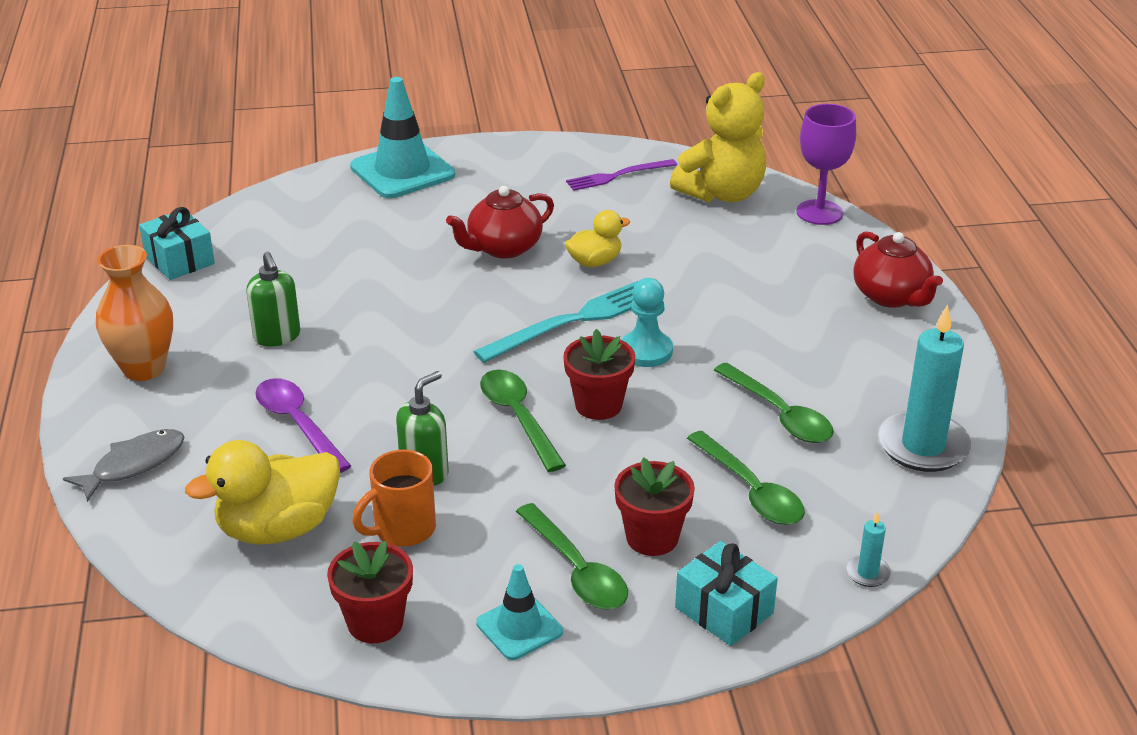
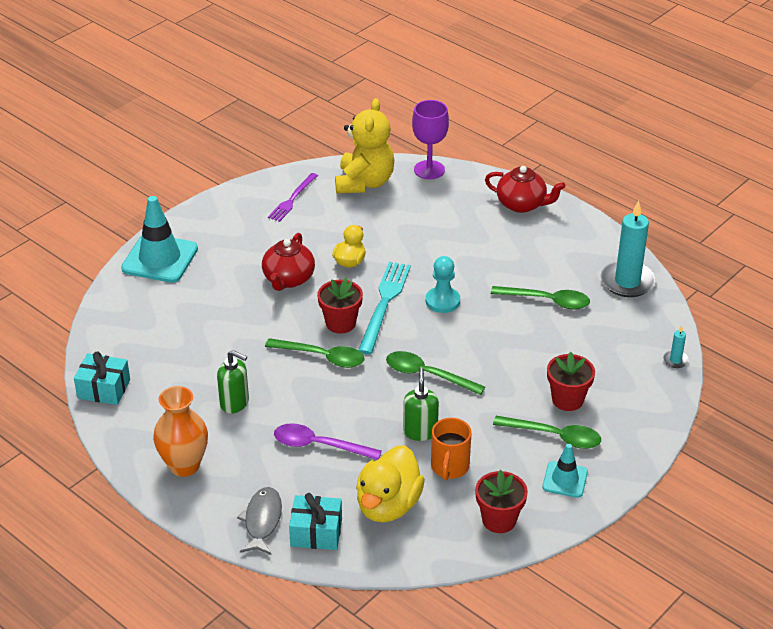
camera: 40 degrees left, 5 degrees up
red flower pot [563,329,635,420] -> red flower pot moved to [317,277,363,334]
turquoise gift [675,541,778,646] -> turquoise gift moved to [289,493,342,550]
green spoon [687,431,805,525] -> green spoon moved to [265,338,365,368]

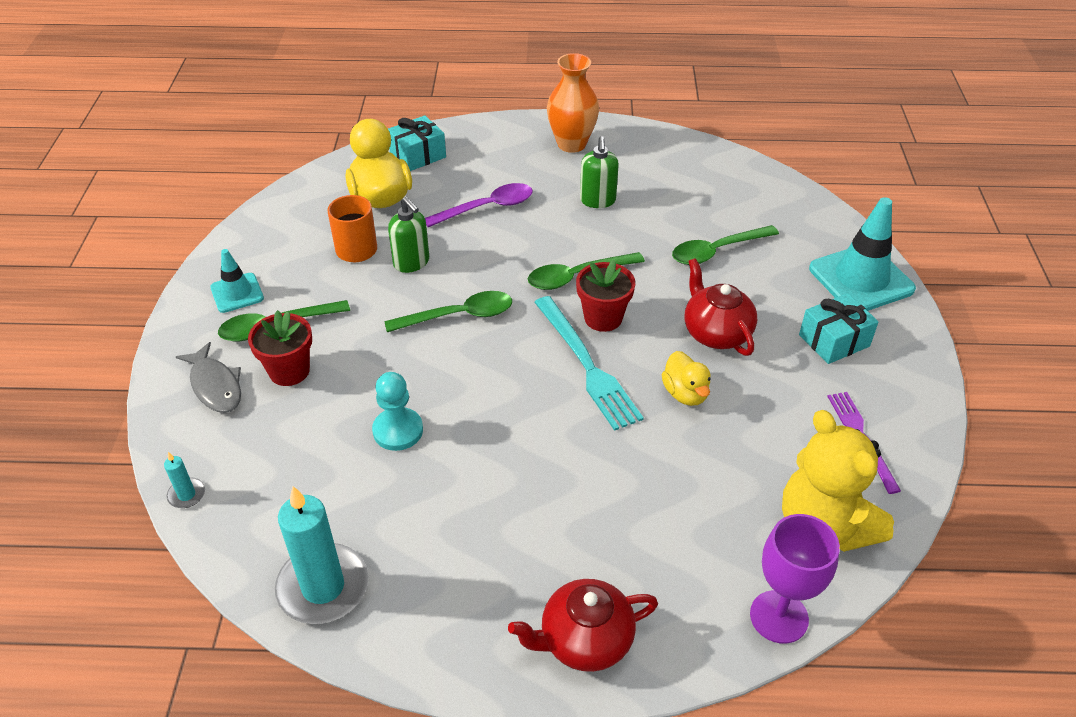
camera: 140 degrees right, 5 degrees up
turquoise gift [74,351,130,405] -> turquoise gift moved to [799,293,879,364]
green soap dispenser [217,350,249,413] -> green soap dispenser turned 75 degrees counterclockwise [580,136,619,208]
grey fish [237,487,282,555] -> grey fish moved to [176,342,241,413]
turquoise pawn [426,256,460,313] -> turquoise pawn moved to [372,372,423,451]
red flower pot [475,470,528,533] -> none
green spoon [491,286,590,309] -> green spoon moved to [672,225,779,265]

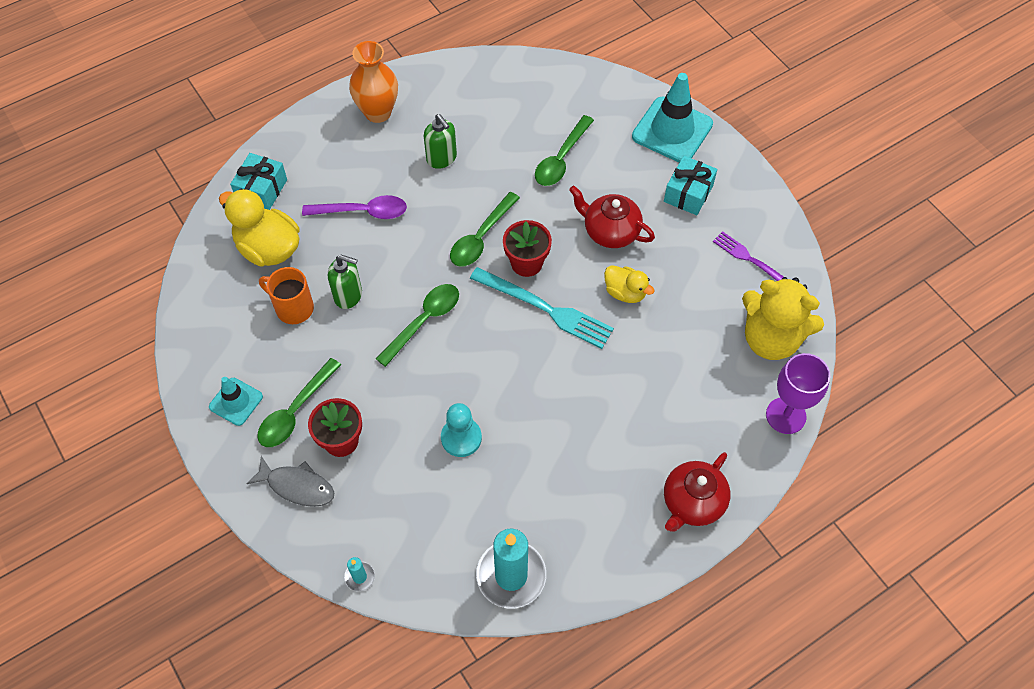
camera: 35 degrees left, 15 degrees up
purple spoon [425,183,533,227] -> purple spoon turned 60 degrees clockwise [302,195,407,219]

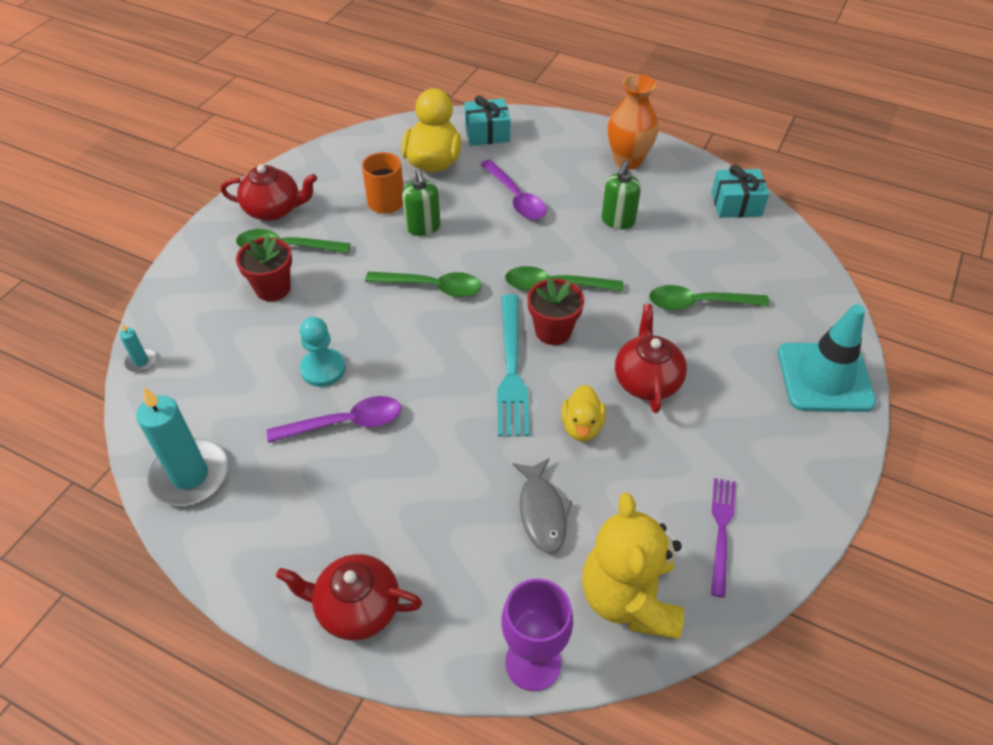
camera: 60 degrees right, 10 degrees down
turquoise traffic cone [209,377,263,426] -> red teapot [221,164,317,221]
grey fish [246,456,334,507] -> grey fish moved to [512,458,572,553]
turquoise gift [664,156,717,215] -> turquoise gift moved to [711,165,769,218]
none -> purple spoon [267,396,401,443]

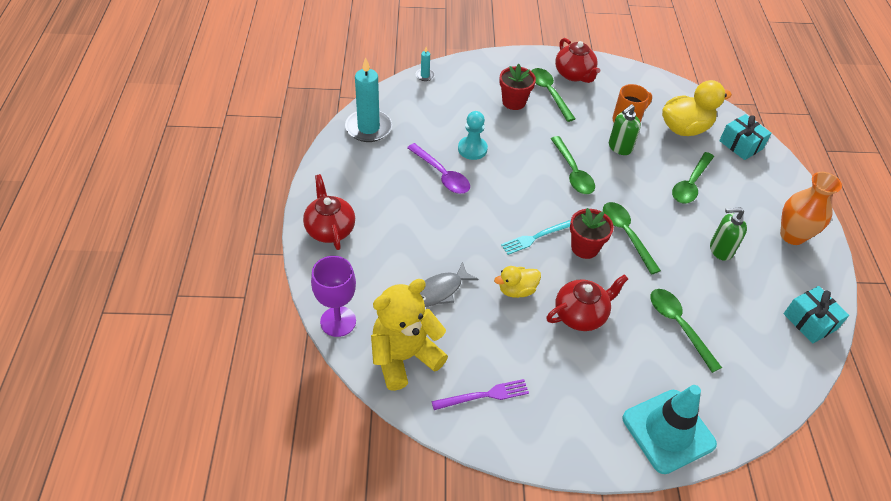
camera: 60 degrees right, 0 degrees up
purple spoon [480,160,547,220] -> green spoon [672,152,714,203]
turquoise fork [497,294,529,437] -> turquoise fork [501,220,571,255], size x0.64

